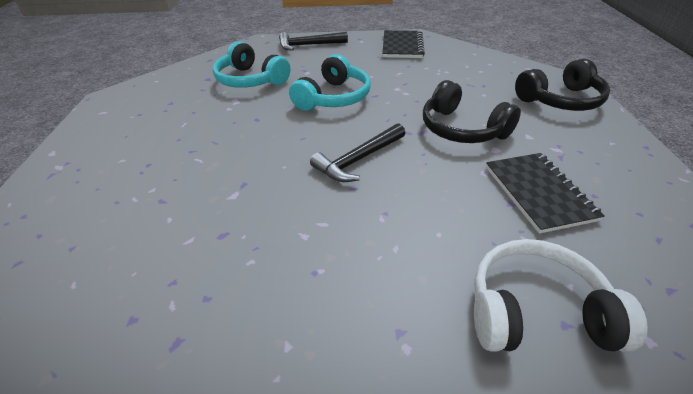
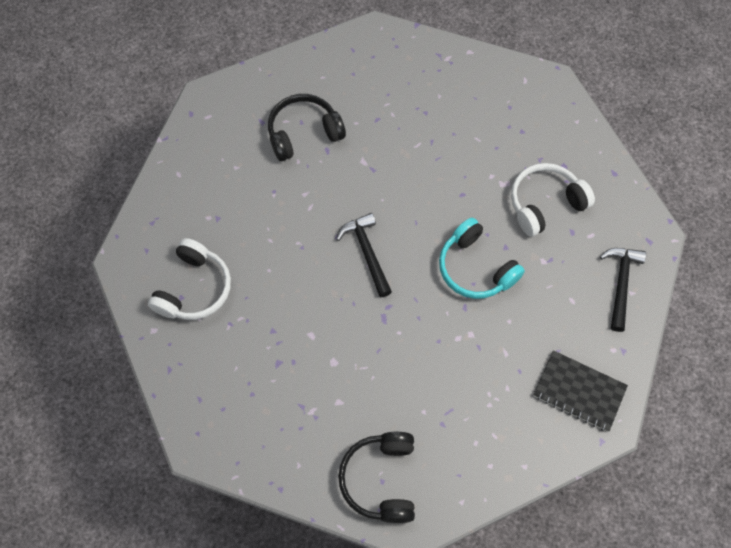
camera: 110 degrees right, 25 degrees up
turquoise headphones [213,41,290,88] -> white headphones [511,163,595,237]
black headphones [423,80,521,143] -> black headphones moved to [268,94,346,161]
black notebook [486,153,605,234] -> none

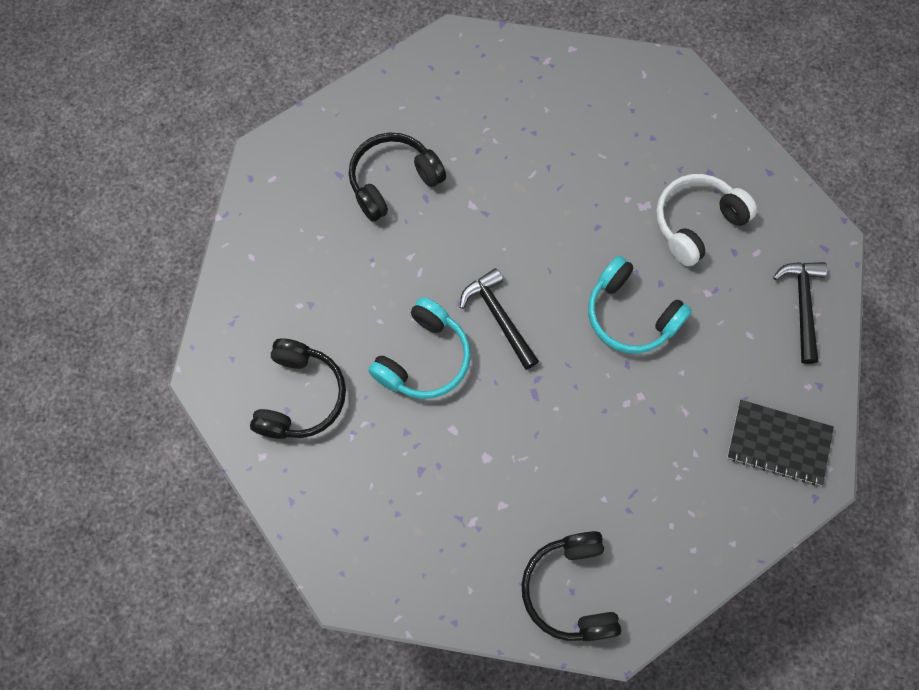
camera: 10 degrees left, 5 degrees up
white headphones [148,238,231,320] -> black headphones [250,338,346,439]
none -> turquoise headphones [368,297,471,399]

